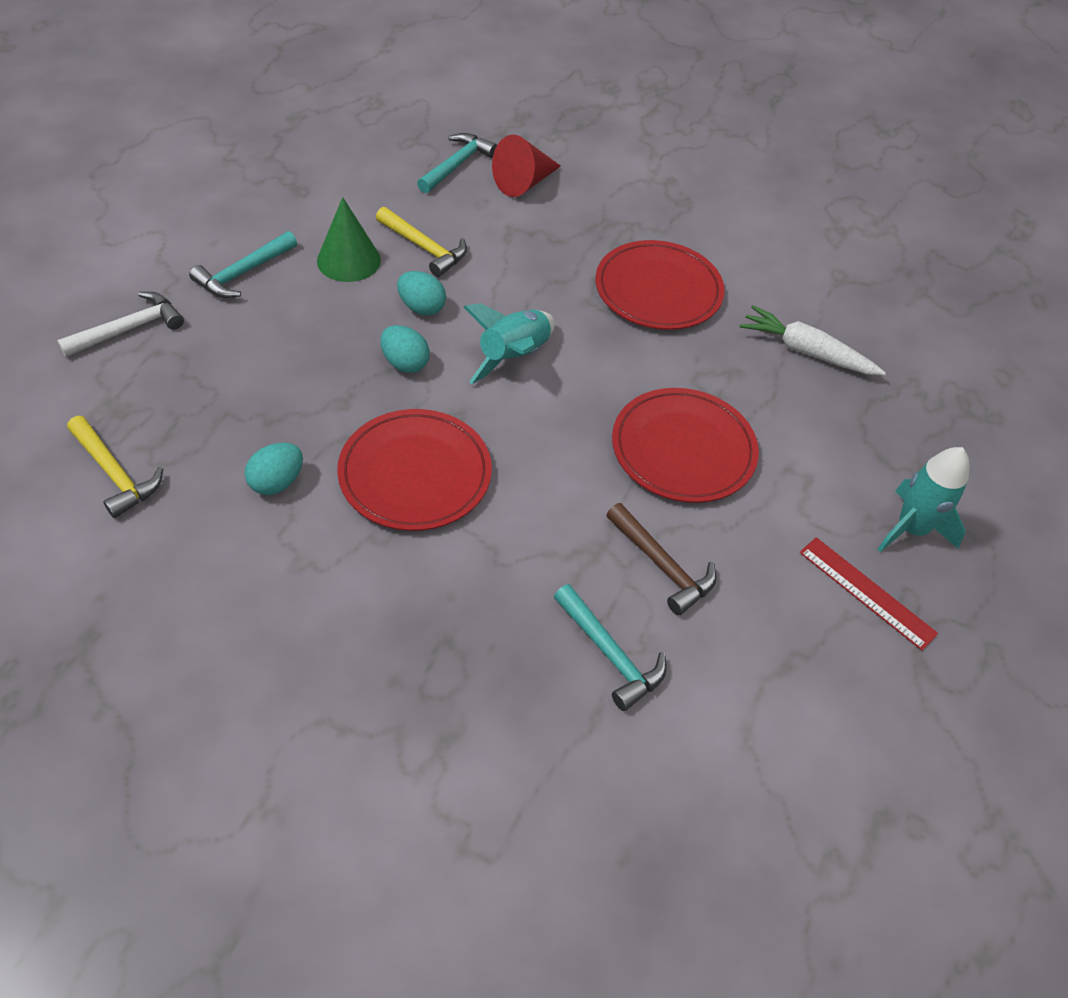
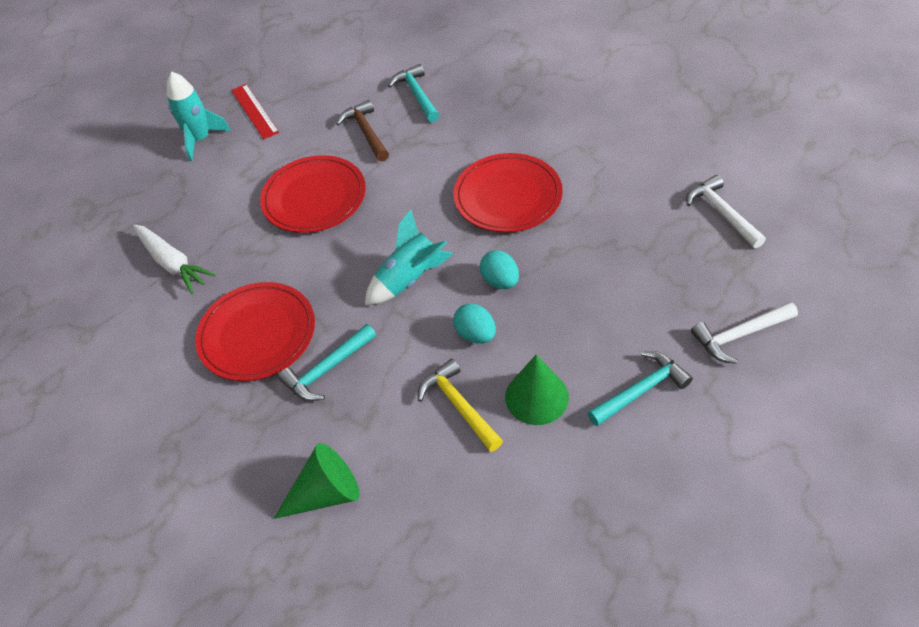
camera: 155 degrees left, 0 degrees up
yellow hammer [67,416,163,518] -> white hammer [686,175,766,248]
turquoise egg [245,443,303,495] -> none
turquoise hammer [417,133,497,193] -> turquoise hammer moved to [278,324,376,401]
red cone [492,135,561,197] -> green cone [274,443,360,519]

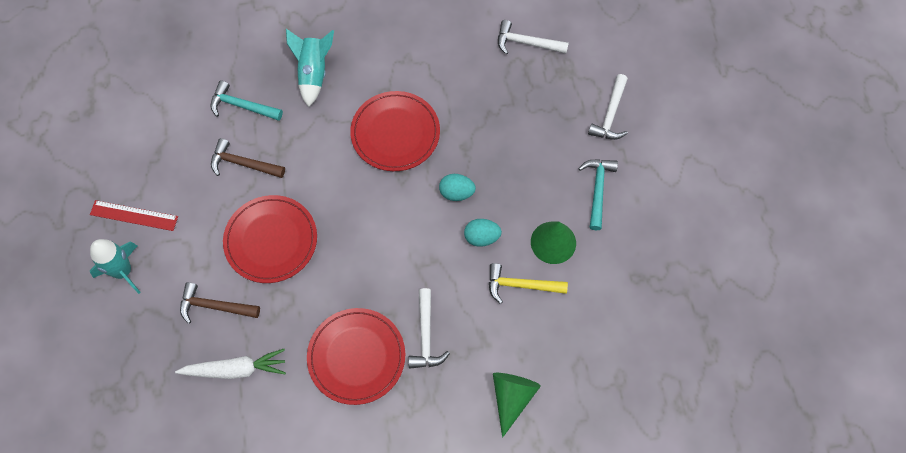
camera: 55 degrees left, 15 degrees up
turquoise hammer [278,324,376,401] -> white hammer [409,288,450,369]
turquoise rocket [365,209,453,305] -> turquoise rocket moved to [286,29,334,107]
none -> brown hammer [180,282,260,324]

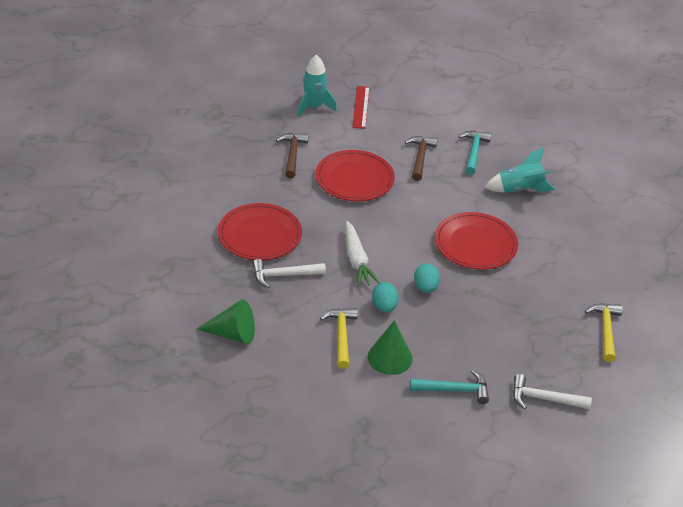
camera: 80 degrees right, 25 degrees down
white carrot [175,349,286,379] -> white carrot moved to [345,221,380,287]
white hammer [498,20,569,54] -> yellow hammer [585,303,623,362]

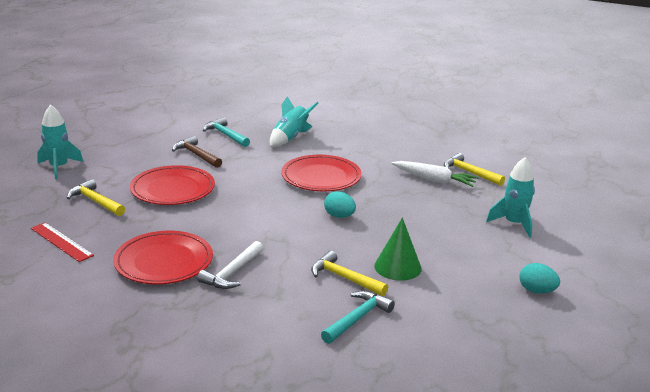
camera: 50 degrees left, 15 degrees down
green cone [197,299,255,344] -> none
brown hammer [276,133,309,179] -> yellow hammer [67,179,125,216]
white carrot [345,221,380,287] -> white carrot moved to [392,161,479,187]
red ruler [352,86,370,129] -> red ruler moved to [31,223,94,262]
turquoise egg [372,282,399,312] -> turquoise egg moved to [519,263,560,294]
turquoise hammer [410,369,489,404] -> turquoise hammer moved to [321,291,395,344]
white hammer [513,374,592,410] -> turquoise rocket [486,157,535,238]

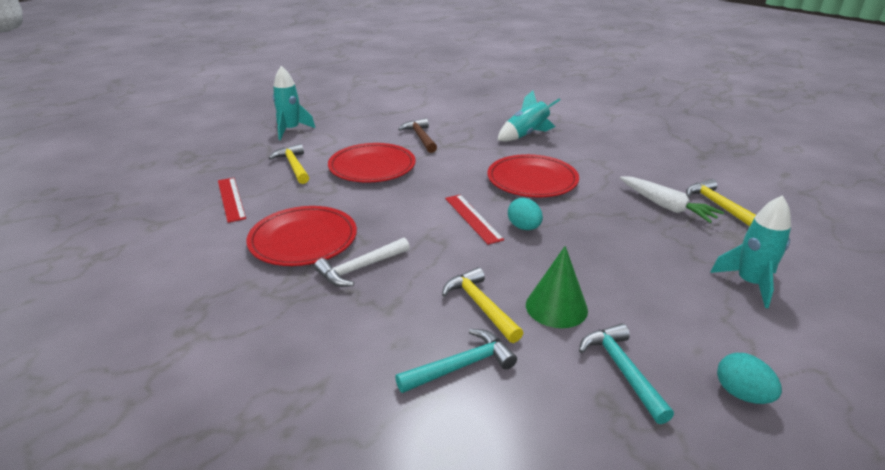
camera: 25 degrees right, 5 degrees up
turquoise hammer [203,117,250,147] -> turquoise hammer moved to [579,323,674,424]
none -> red ruler [445,195,504,245]

